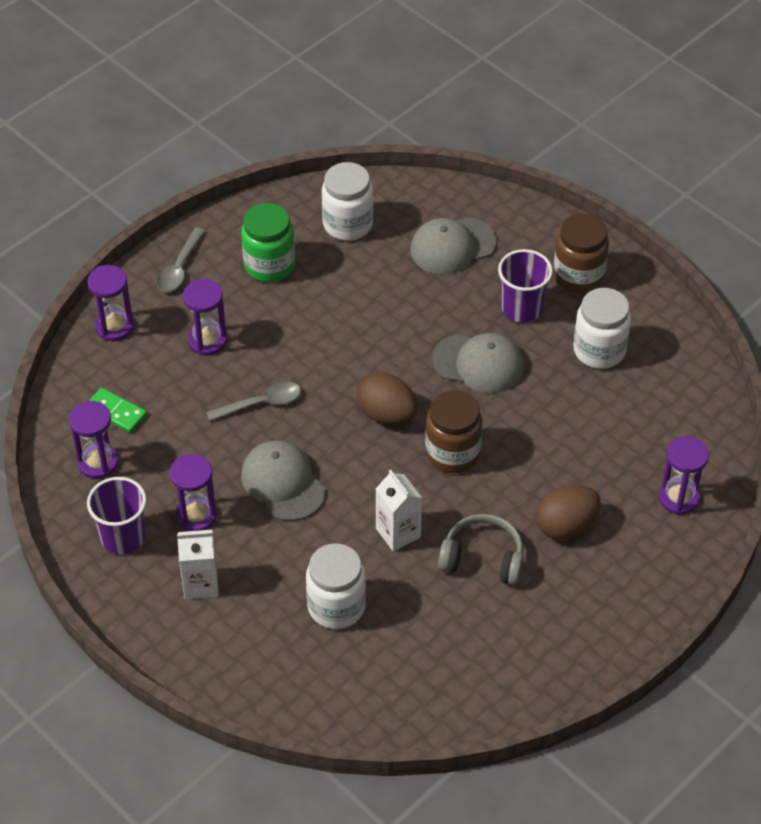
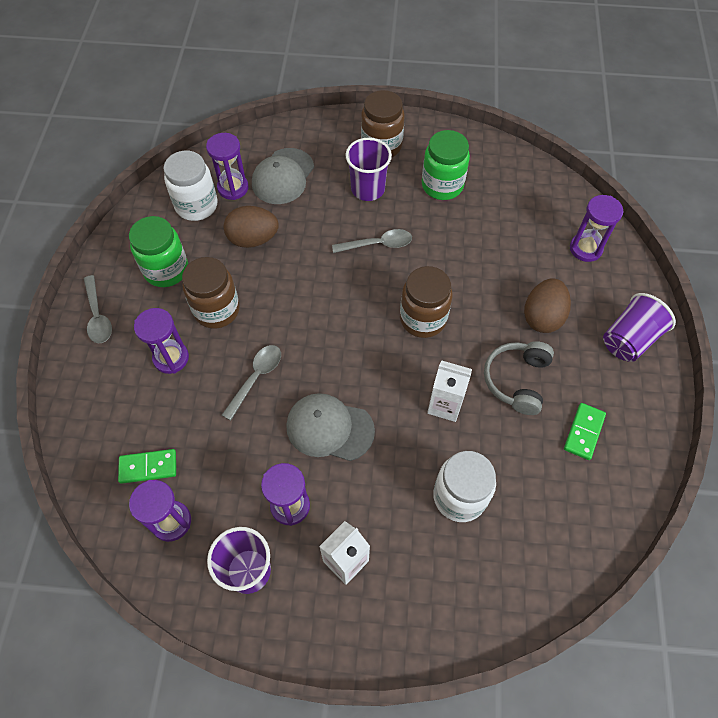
camera: 40 degrees left, 10 degrees up
purple hourglass [87,265,134,341] -> purple hourglass moved to [206,133,249,200]
brown egg [357,373,417,425] -> brown egg moved to [224,206,279,248]
grey cap [432,333,524,393] -> grey spoon [332,229,412,253]
grey headphones [438,514,523,585] -> grey headphones turned 45 degrees counterclockwise [484,341,554,415]
white jar [573,288,631,369] -> green jar [422,130,470,200]
none -> brown jar [182,257,240,329]
none -> green domino [564,403,606,460]
none -> purple cup [603,293,676,362]

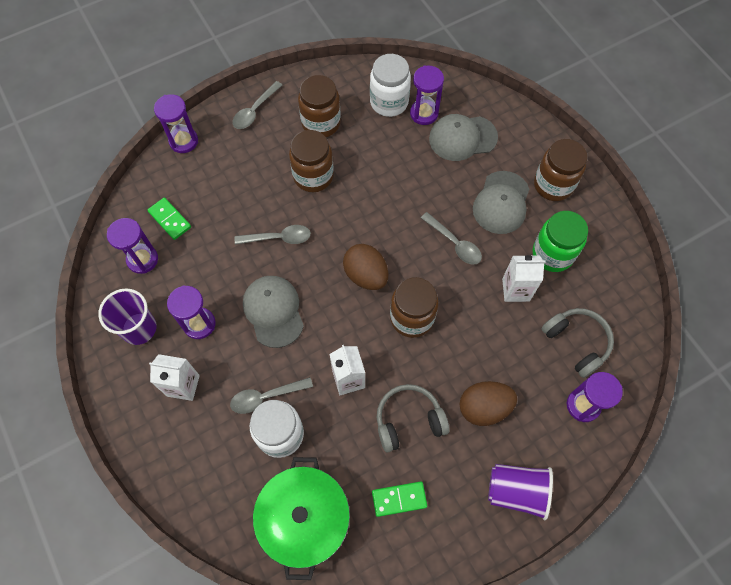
camera: 55 degrees right, 5 degrees up
green jar [129,216,188,287] -> brown jar [298,75,341,137]
purple hourglass [134,308,189,374] -> purple hourglass moved to [154,94,198,153]
brown egg [224,206,279,248] -> brown egg moved to [343,244,388,290]
purple cup [345,138,392,201] -> grey cap [473,171,529,234]
none -> grey spoon [230,377,313,414]
none -> green pot [253,457,350,580]
none -> white carton [502,255,545,302]
none -> grey headphones [541,308,614,378]

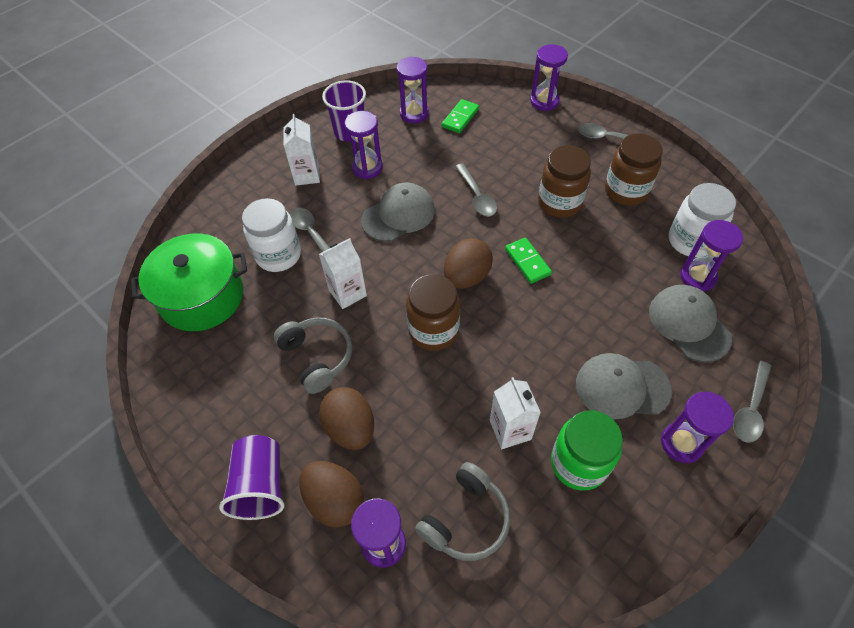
camera: 75 degrees right, 10 degrees down
green domino [372,481,427,517] -> green domino moved to [505,238,552,284]
grey spoon [421,212,482,265] -> grey spoon moved to [733,361,771,443]
brown jar [534,139,587,201] -> purple hourglass [661,392,734,463]
none -> brown egg [299,461,364,527]

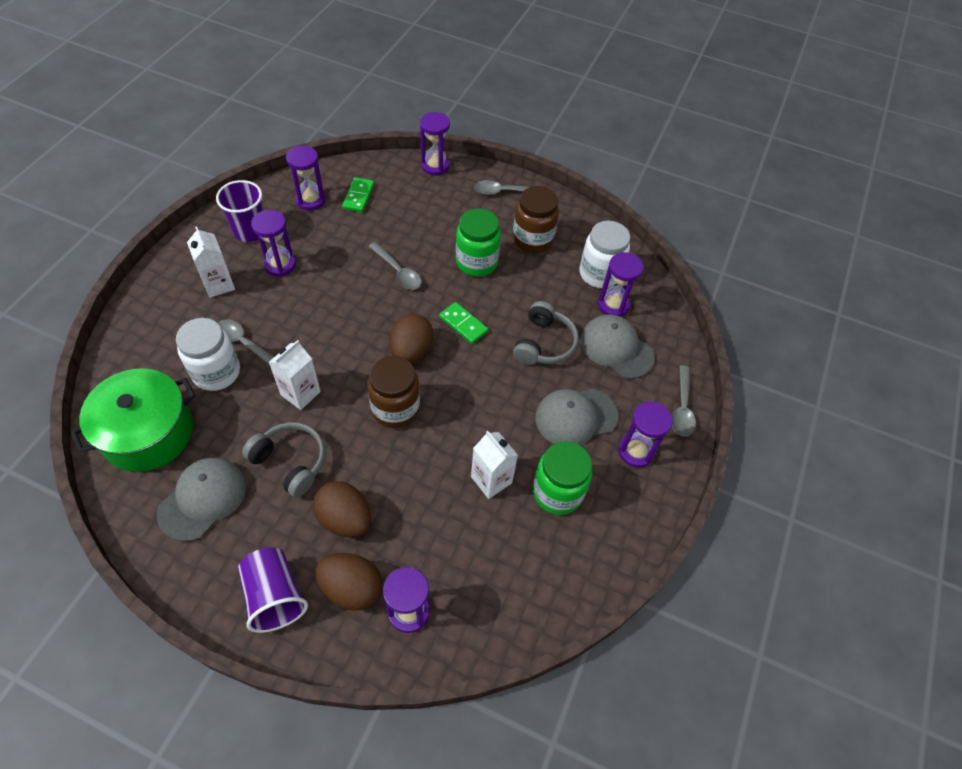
camera: 25 degrees left, 0 degrees up
grey cap [361,183,435,242] -> grey cap moved to [157,458,246,542]
grey headphones [415,462,510,561] -> grey headphones moved to [513,301,579,365]
brown jar [538,145,591,218] -> green jar [456,208,501,277]

